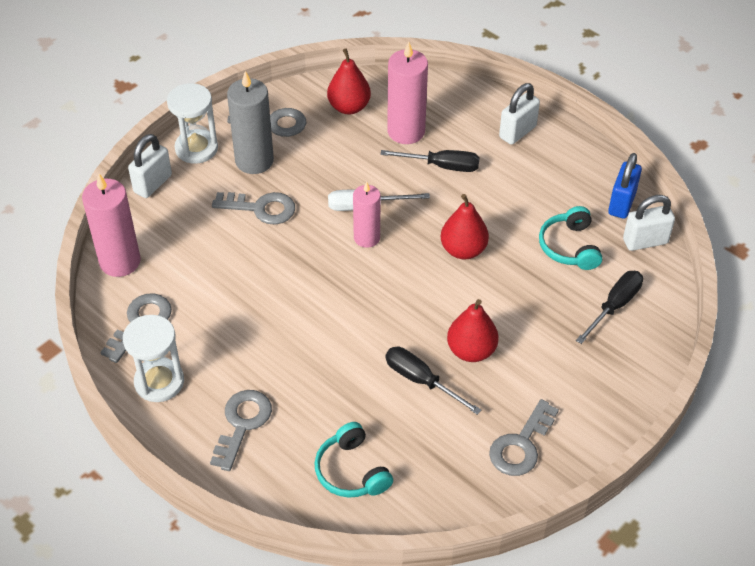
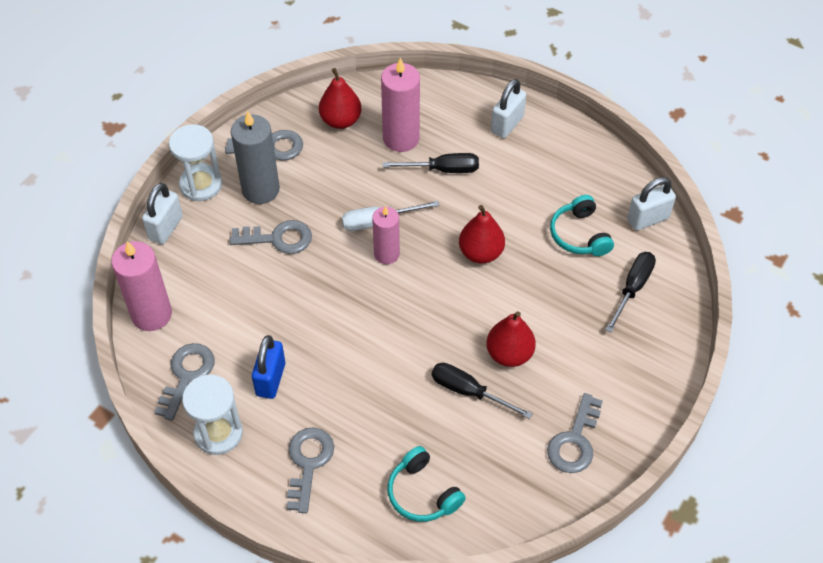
camera: 10 degrees left, 5 degrees up
blue padlock [608,153,642,219] -> blue padlock moved to [252,335,285,399]

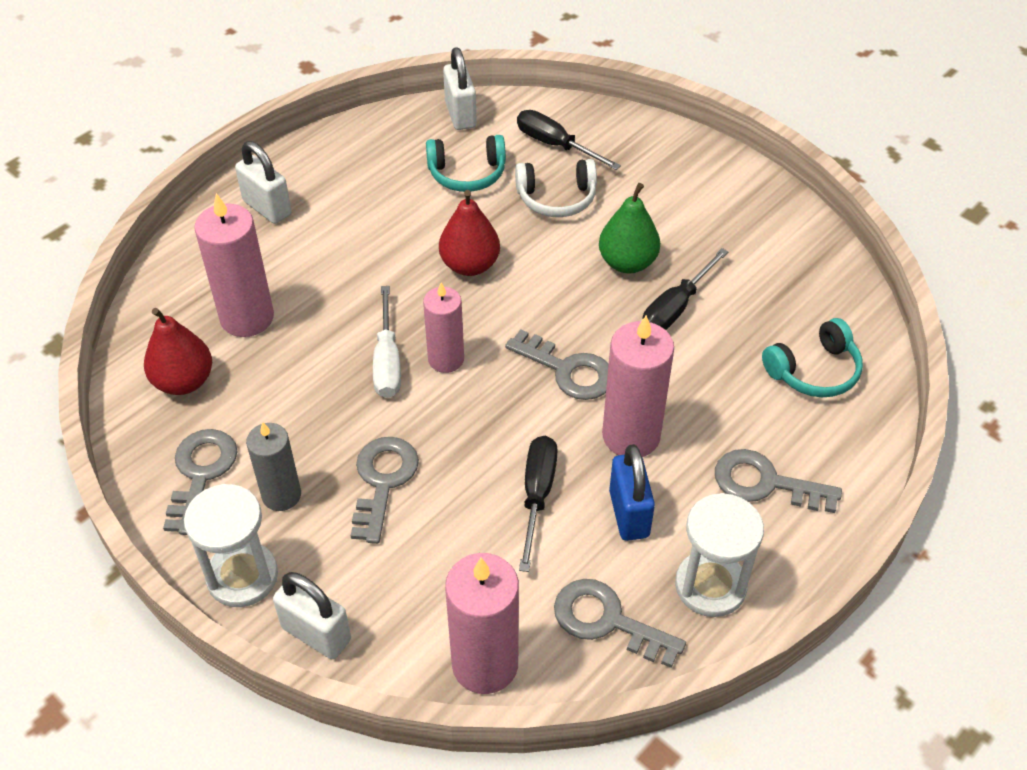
camera: 80 degrees left, 5 degrees down
grey candle [231,111,280,204] -> grey candle [246,422,301,511], size x0.65
blue padlock [252,335,285,399] -> blue padlock turned 60 degrees clockwise [609,444,655,541]
black screwdriver [383,153,479,173] -> black screwdriver moved to [519,436,558,572]
red pear [486,311,536,367] -> green pear [599,183,660,273]
grey key [547,393,603,473] -> grey key moved to [505,329,609,400]
none -> white headphones [515,159,597,217]
none -> pink candle [602,315,674,457]

